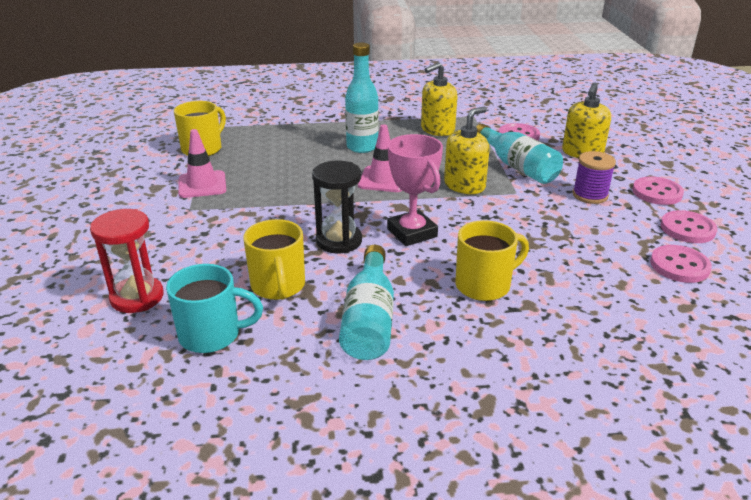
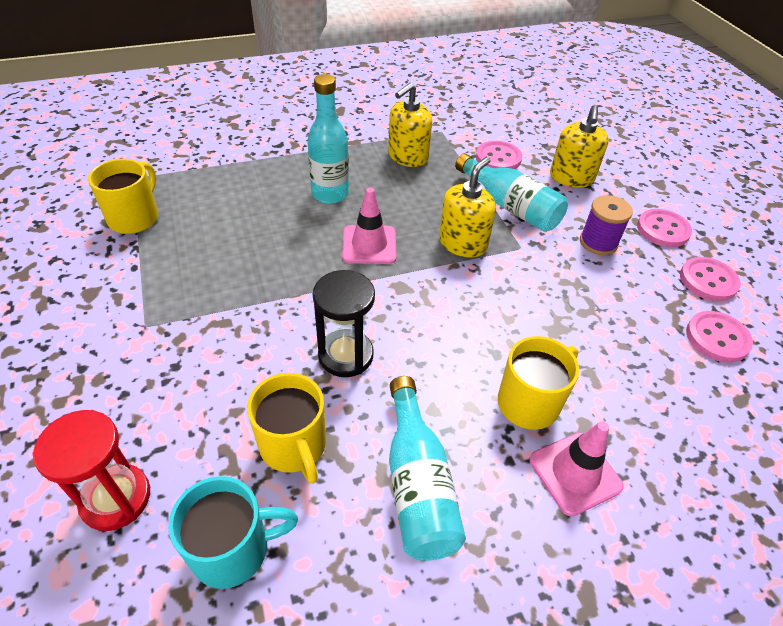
camera: 15 degrees left, 15 degrees up
pink traffic cone [178,129,226,198] -> pink traffic cone moved to [529,421,624,517]
pink trophy [387,134,443,246] -> none

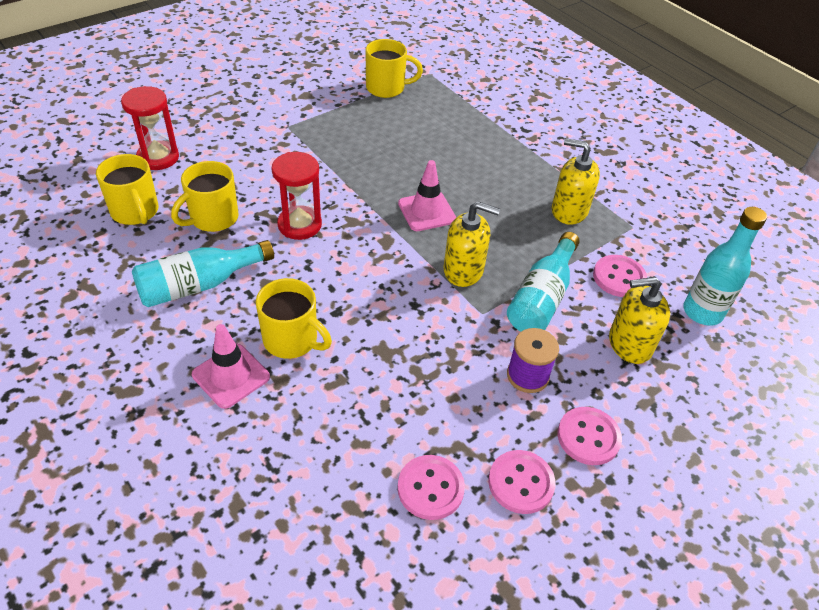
camera: 70 degrees right, 0 degrees up
turquoise mug [168,476,298,589] -> yellow mug [96,154,158,225]
turquoise bottle [307,74,349,204] -> turquoise bottle moved to [683,207,767,326]
black hourglass [313,270,375,377] -> red hourglass [272,152,322,240]

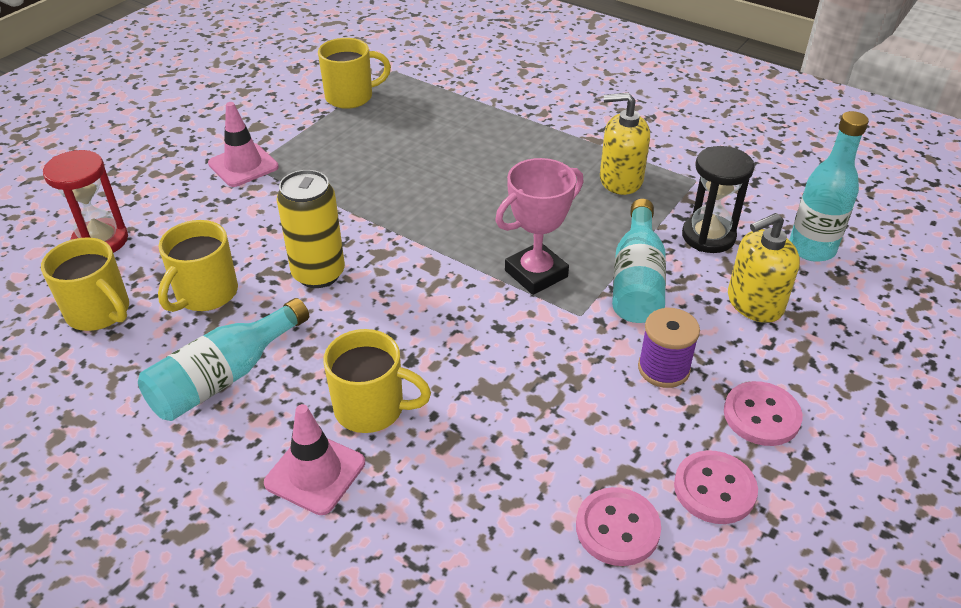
camera: 15 degrees left, 5 degrees down
red hourglass [272,152,322,240] -> yellow can [277,170,345,288]
pink traffic cone [398,160,456,231] -> pink traffic cone moved to [208,102,279,187]
yellow soap dispenser [444,201,500,287] -> pink trophy [495,158,584,295]
pink button [593,255,647,297] -> black hourglass [682,146,754,253]

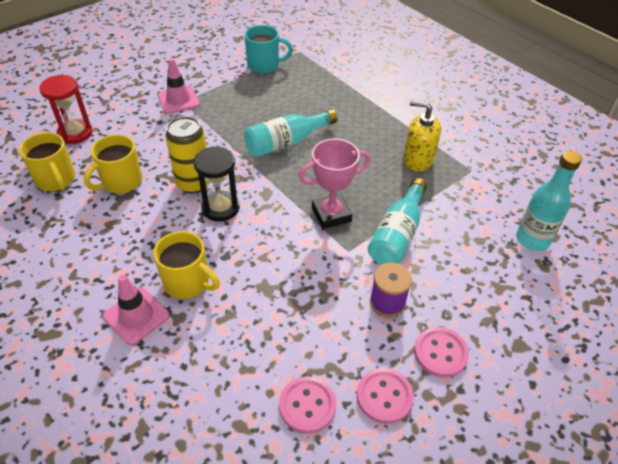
camera: 15 degrees right, 5 degrees up
turquoise bottle [138,298,309,421] -> turquoise bottle moved to [244,109,338,157]
yellow mug [318,38,391,109] -> turquoise mug [244,25,293,74]
black hourglass [682,146,754,253] -> black hourglass moved to [194,146,240,222]
yellow soap dispenser [728,213,800,323] -> none

